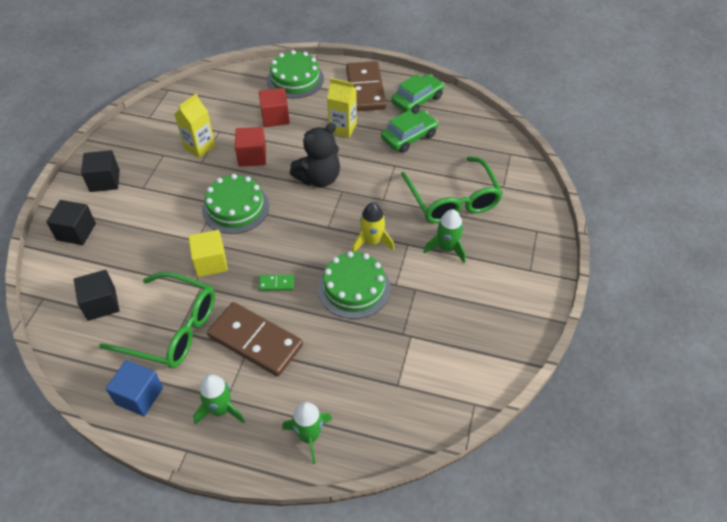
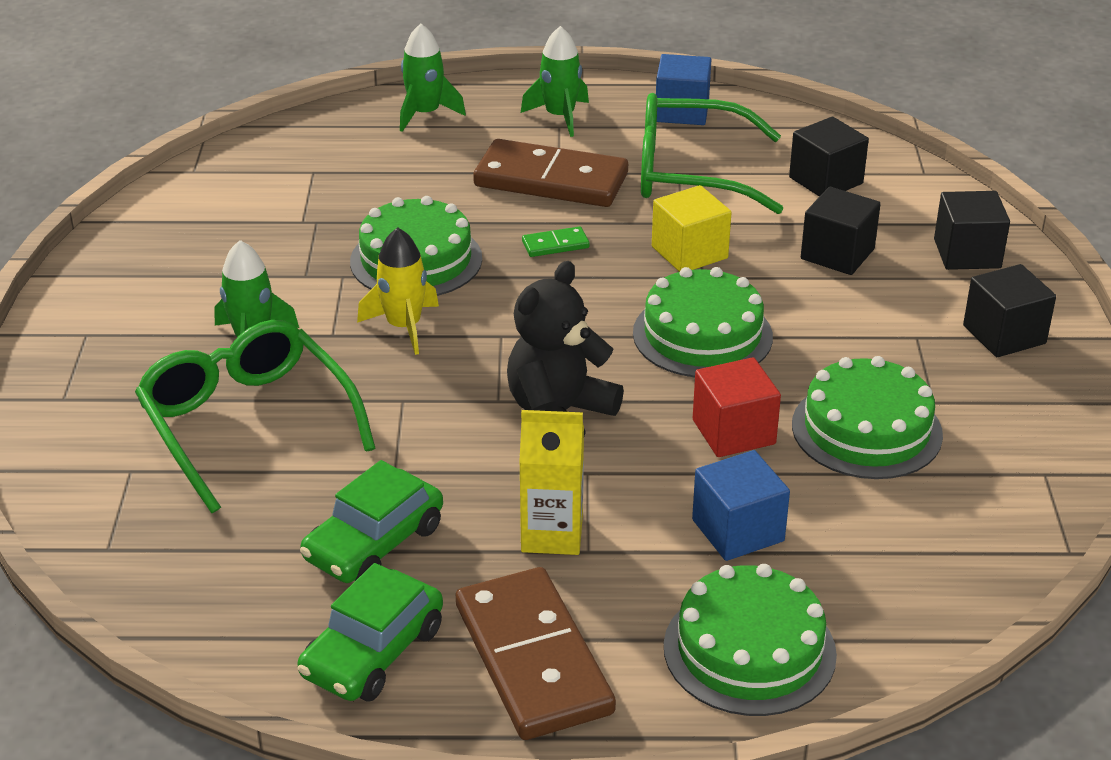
camera: 165 degrees right, 15 degrees down
yellow carton [175,94,215,158] -> green cake [792,356,943,479]
red cube [259,88,290,127] -> blue cube [692,450,790,561]
none -> black cube [801,187,881,275]

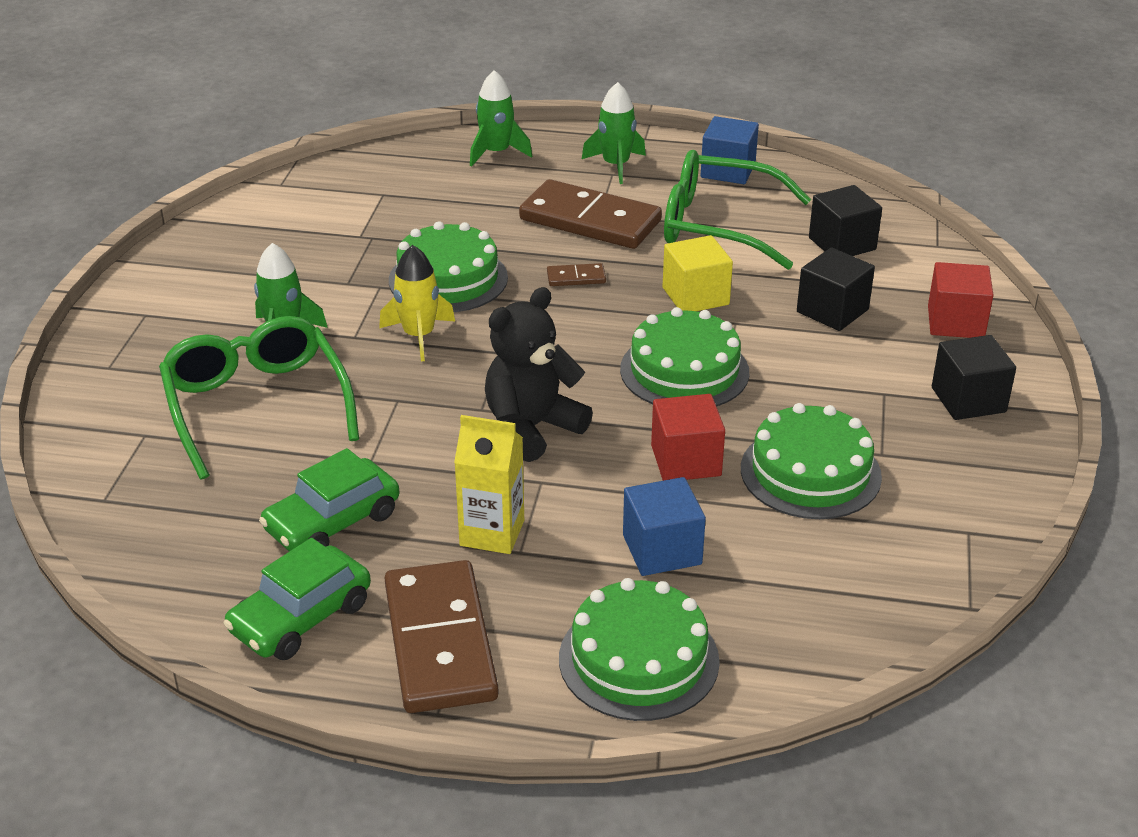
camera: 10 degrees right, 0 degrees up
green domino [522,226,590,257] -> brown domino [547,263,606,286]
black cube [934,191,1010,270] -> red cube [928,262,993,338]

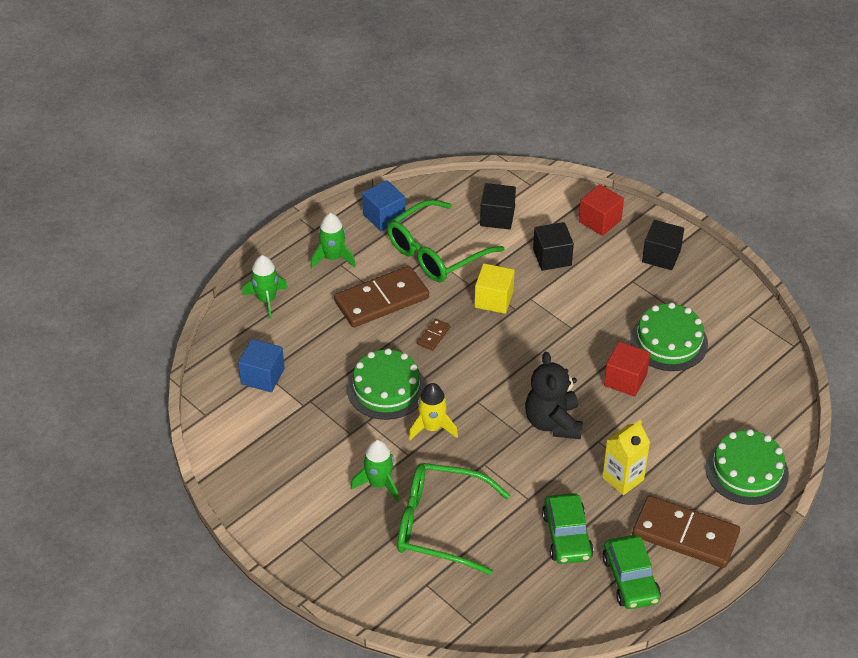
camera: 55 degrees left, 10 degrees up
green cake [620,307,749,407] -> none
blue cube [623,477,706,576] -> blue cube moved to [238,339,285,392]

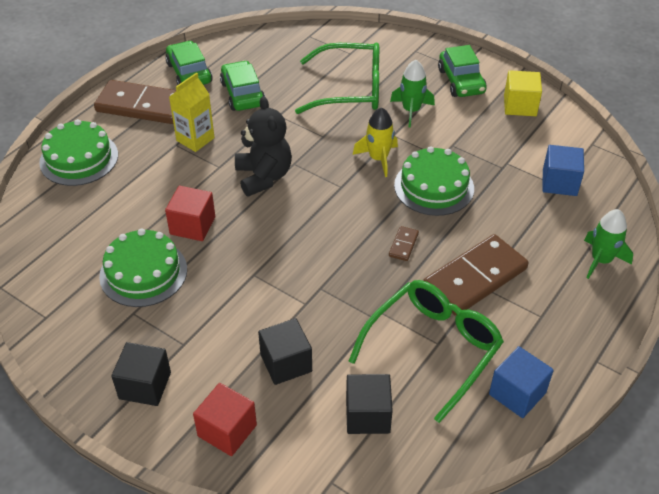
camera: 170 degrees right, 0 degrees up
green rocket [310,213,356,268] -> none
yellow cube [475,263,515,314] -> yellow cube moved to [504,70,542,116]
none -> green car [438,45,487,97]

